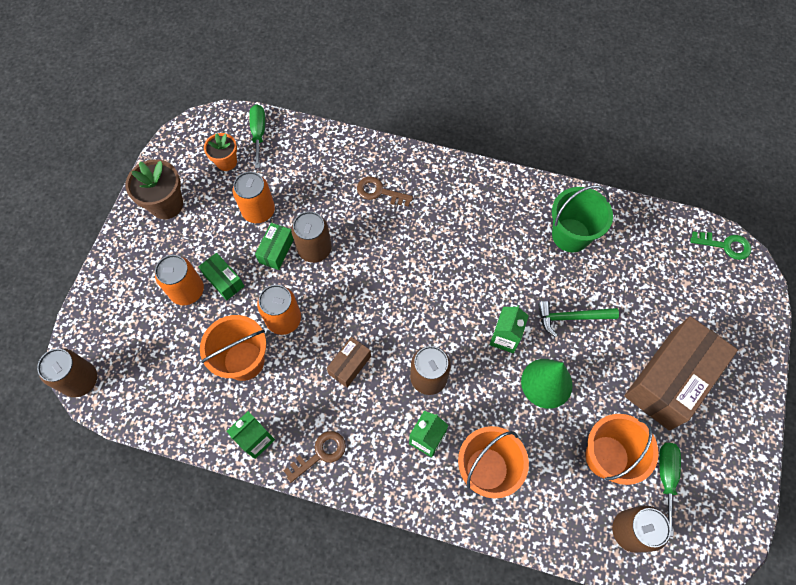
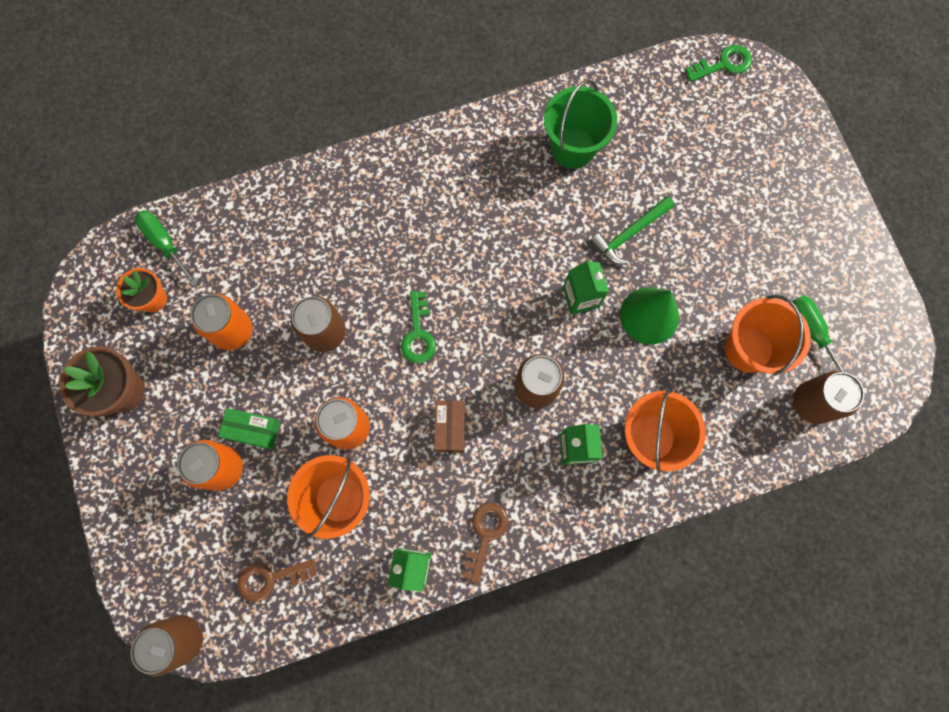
camera: 35 degrees left, 10 degrees up
green box [255,223,294,270] -> none
brown key [357,177,413,207] -> brown key moved to [237,559,317,602]
brown box [624,316,738,431] -> none
none -> green key [401,291,436,363]

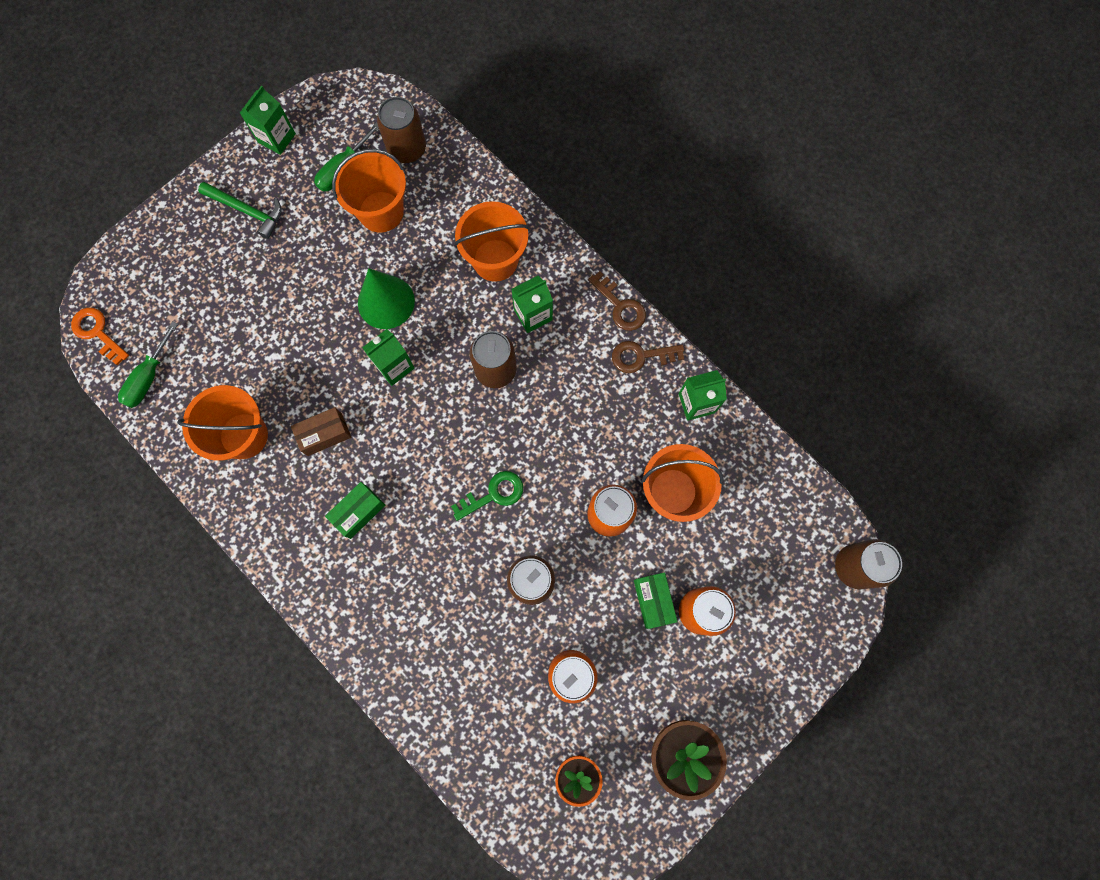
camera: 115 degrees left, 0 degrees up
green screwdriver [135,210,198,286] -> green screwdriver moved to [118,321,178,408]
brown key [237,559,317,602] -> brown key moved to [588,271,646,331]
brown box [434,400,465,453] -> brown box moved to [291,407,351,456]
green bucket [544,79,617,169] -> orange bucket [177,385,268,461]
green hammer [590,196,674,265] -> green hammer moved to [198,182,282,239]
green key [685,45,752,82] -> orange key [71,308,129,365]
none -> green carton [240,86,296,155]
none -> green box [325,482,385,539]

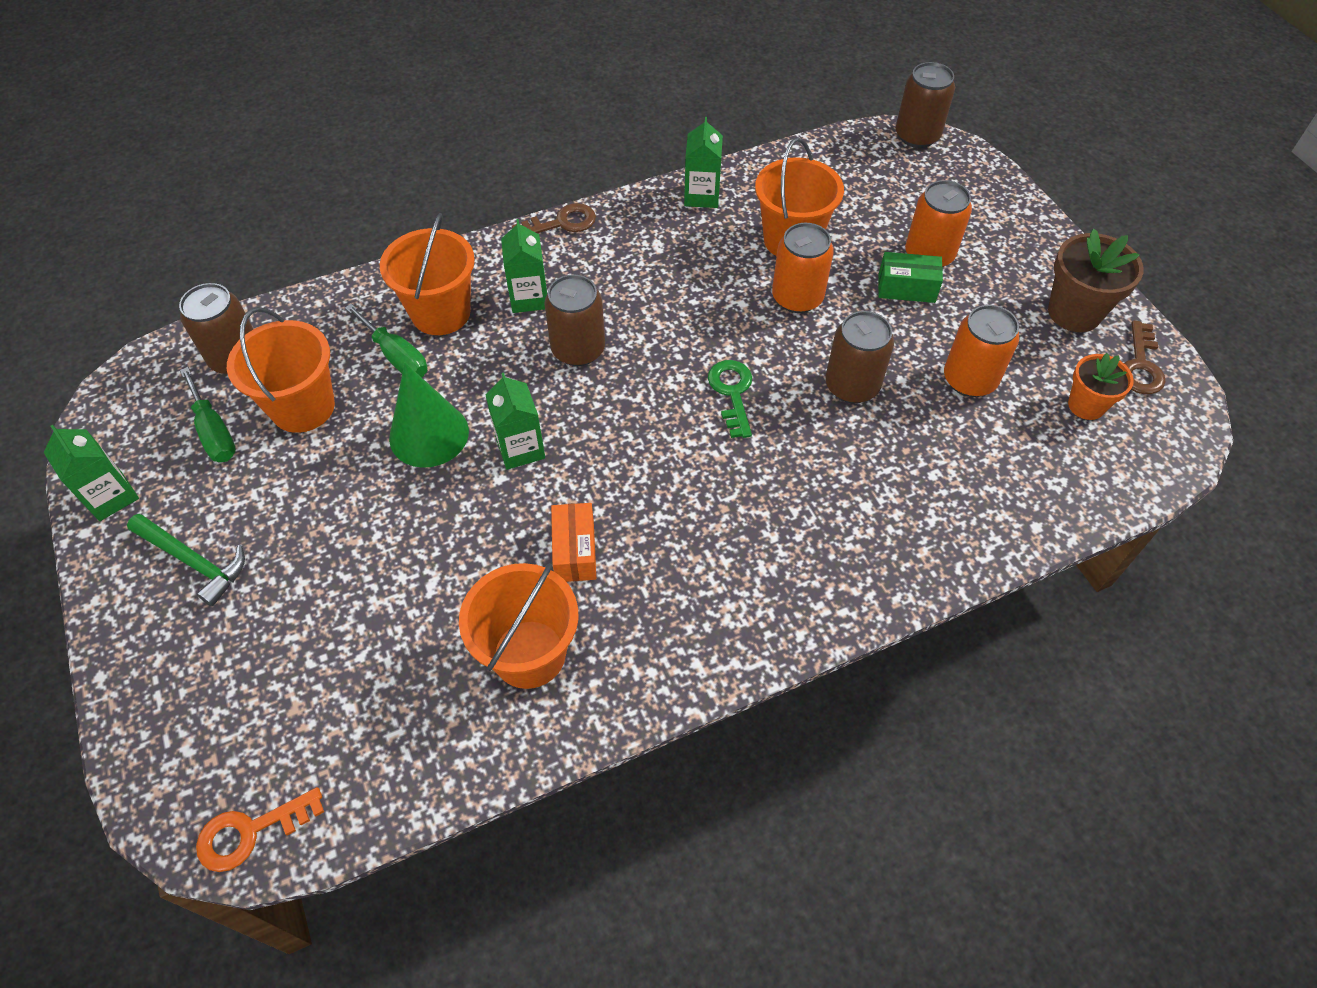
camera: 70 degrees left, 20 degrees down
green screwdriver [118,321,178,408] -> green screwdriver moved to [345,304,427,377]
green hammer [198,182,282,239] -> green hammer turned 75 degrees clockwise [127,514,245,606]
brown box [291,407,351,456] -> orange box [551,503,596,582]
green box [325,482,385,539] -> none
brown key [612,341,684,373] -> brown key moved to [1124,321,1165,394]

